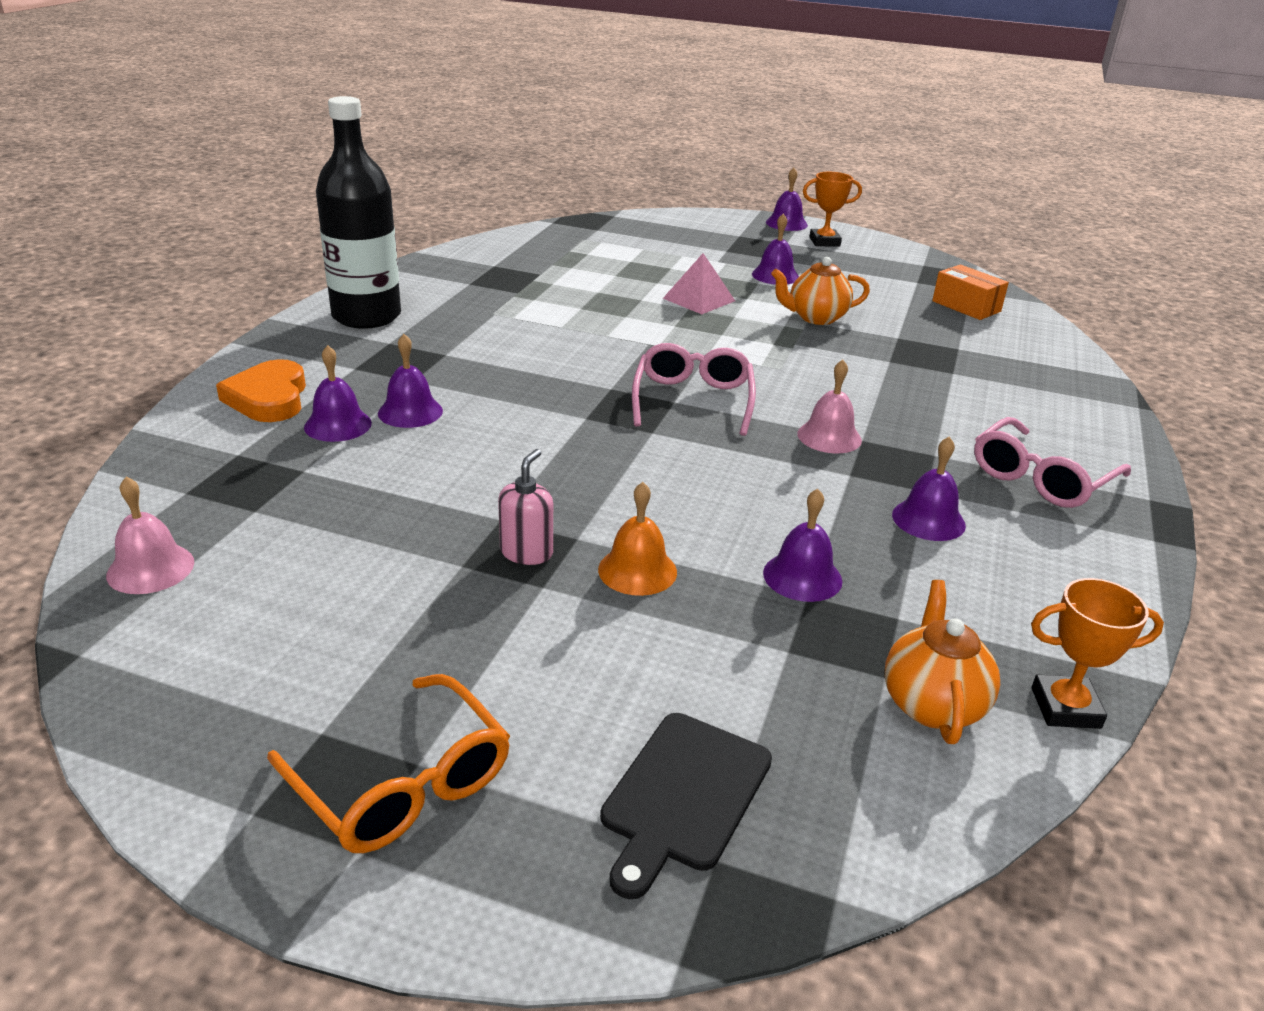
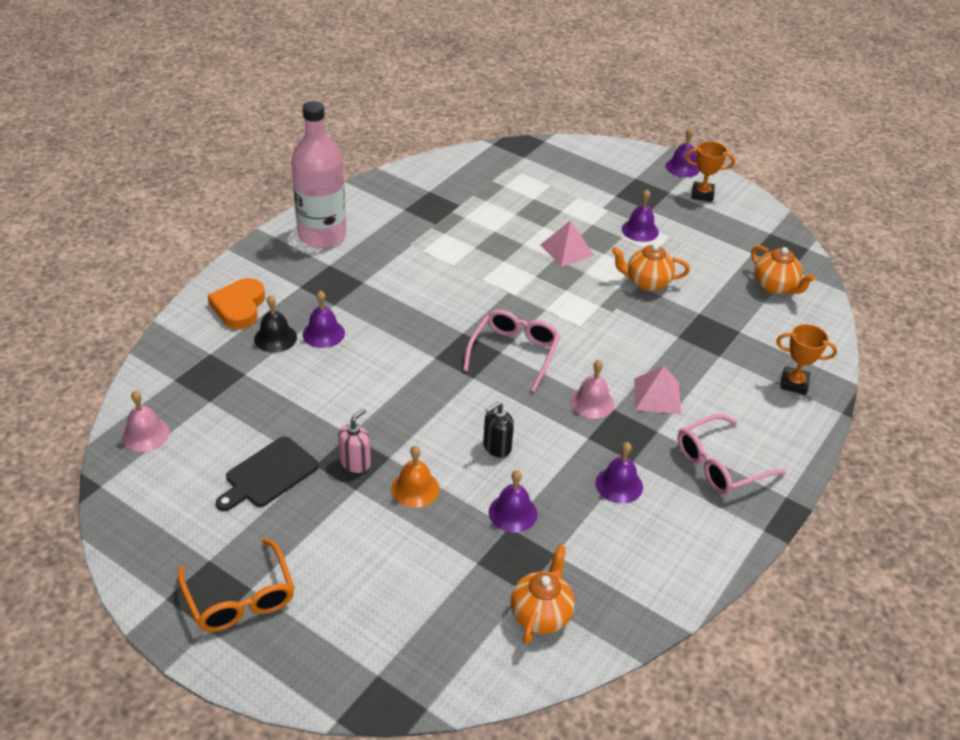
camera: 15 degrees right, 10 degrees up
purple bell [304,345,372,442] -> black bell [254,295,297,353]
black bottle [316,96,401,329] -> pink bottle [291,101,346,248]
black cutting board [600,713,772,899] -> black cutting board moved to [216,436,319,511]
orange box [932,264,1009,320] -> orange teapot [751,245,815,294]
orange trophy [1031,578,1164,729] -> orange trophy moved to [776,324,837,395]
none -> black soap dispenser [483,402,514,458]
none -> pink pyramid [634,366,681,414]

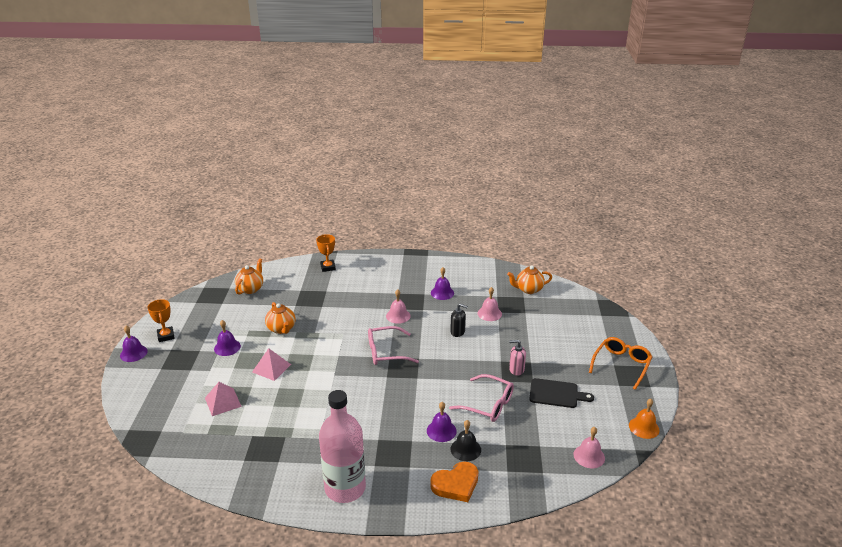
camera: 120 degrees left, 10 degrees down
orange bell [391,445,440,508] -> orange bell moved to [629,399,659,439]
purple bell [489,470,537,532] -> pink bell [478,287,502,321]
pink pyramid [634,366,681,414] -> pink pyramid moved to [205,382,242,416]
pink glasses [678,414,786,495] -> pink glasses moved to [449,374,514,422]

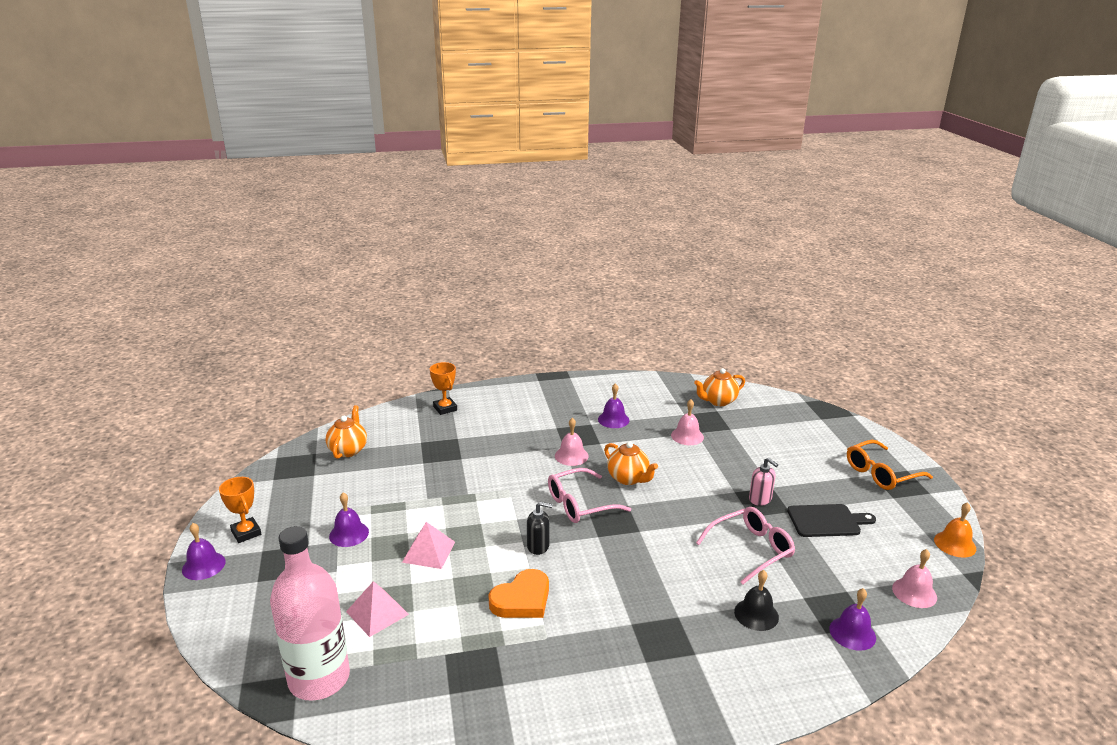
camera: 15 degrees left, 5 degrees down
orange teapot [265,302,295,334] -> orange teapot moved to [604,442,658,485]
pink bottle [319,390,366,503] -> pink bottle moved to [270,526,350,701]
purple bell [427,402,457,442] -> purple bell moved to [829,588,876,651]
orange heart [430,462,479,502] -> orange heart moved to [489,569,549,618]
pink glasses [449,374,514,422] -> pink glasses turned 45 degrees counterclockwise [696,507,795,585]
black soap dispenser [450,304,468,337] -> black soap dispenser moved to [527,502,553,555]
pink soap dispenser [509,340,526,376] -> pink soap dispenser turned 120 degrees counterclockwise [749,458,778,506]
orange glasses [589,337,652,390] -> orange glasses turned 135 degrees counterclockwise [847,440,933,490]

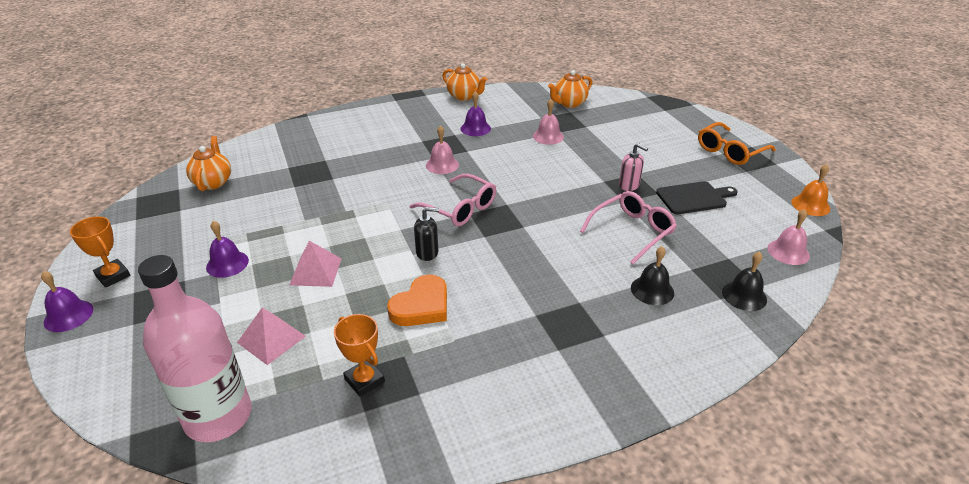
camera: 10 degrees left, 10 degrees up
orange trophy [430,362,457,415] -> orange trophy moved to [334,314,385,397]
pink glasses [548,468,631,523] -> pink glasses turned 105 degrees counterclockwise [410,174,496,226]
orange teapot [604,442,658,485] -> orange teapot moved to [443,63,487,101]
purple bell [829,588,876,651] -> black bell [722,251,767,311]

